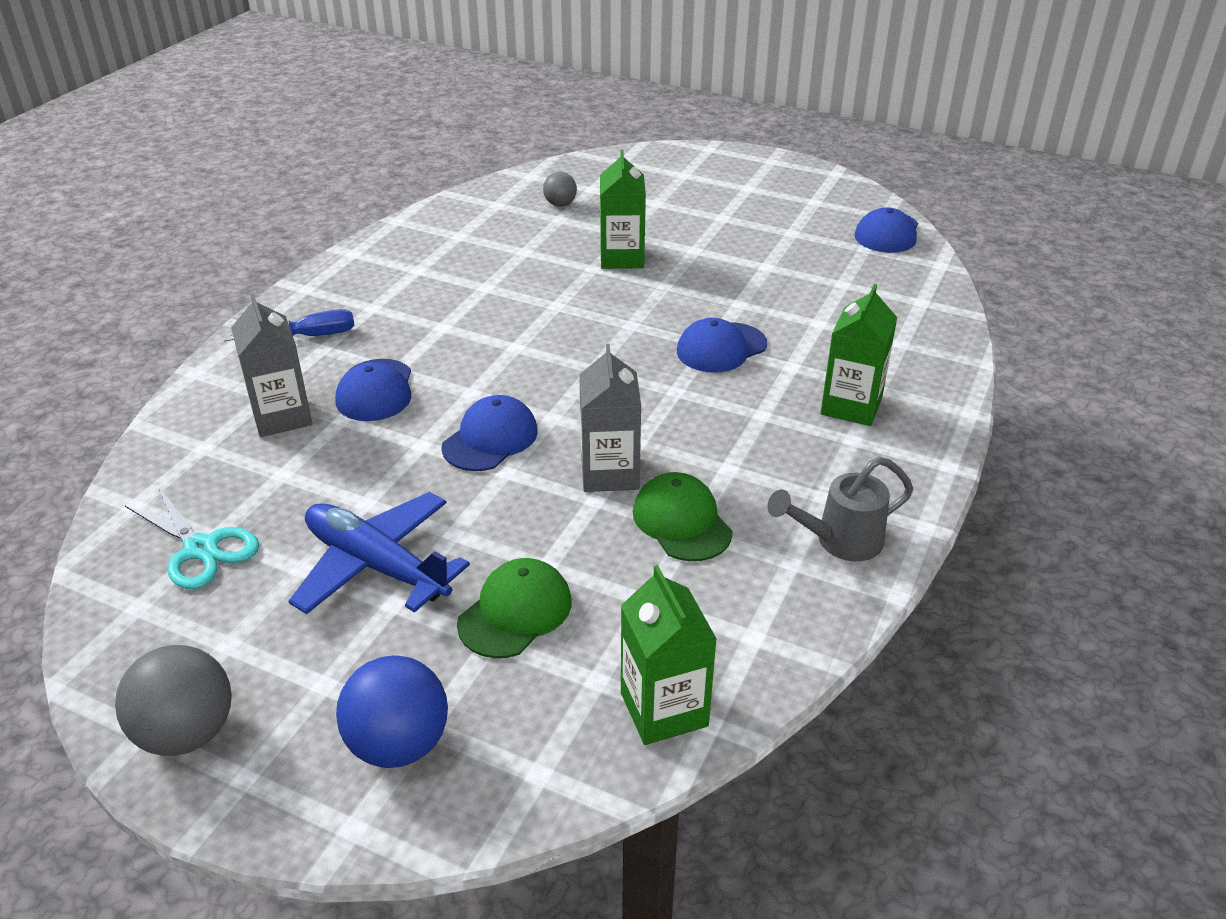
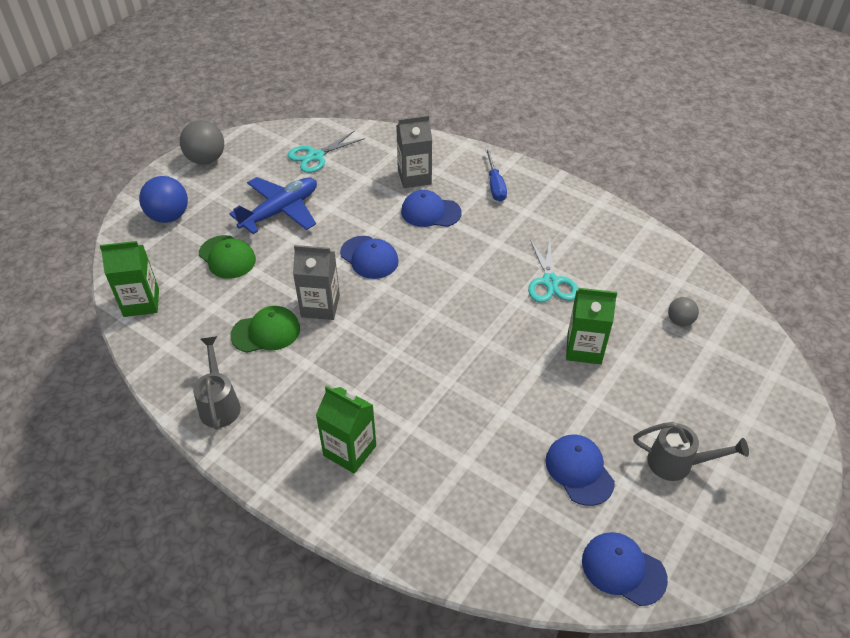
camera: 100 degrees right, 10 degrees up
blue cap [677,318,767,373] -> blue cap moved to [545,435,615,506]
none -> turquoise scissors [528,239,578,302]
none -> grey watering can [633,422,749,481]

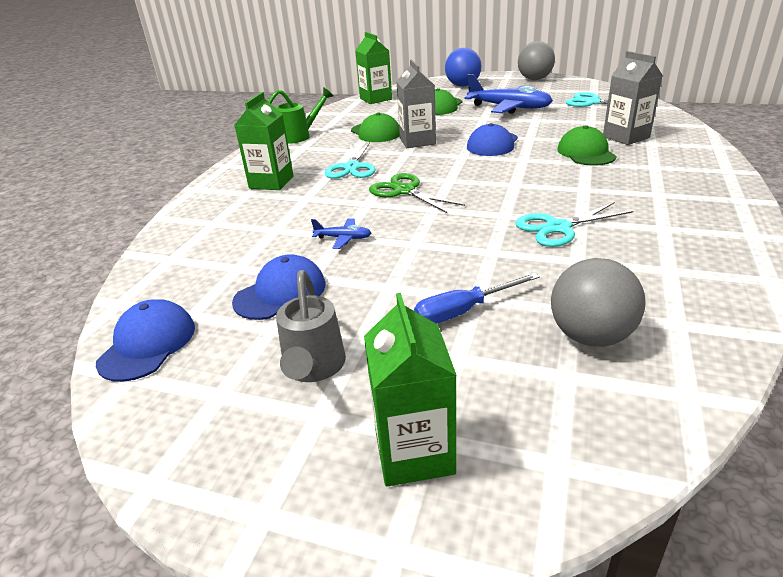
camera: 75 degrees right, 15 degrees down
grey watering can [193,336,241,430] -> green watering can [268,87,333,144]
blue cap [401,190,461,227] -> green cap [557,125,617,166]
blue screwdriver [485,148,507,202] -> blue screwdriver moved to [414,273,540,324]
green carton [566,288,617,364] -> green carton moved to [364,293,457,487]
grey ball [668,297,699,326] -> grey ball [551,258,646,347], size x1.77
none -> blue plane [311,218,371,249]
none -> turquoise scissors [325,142,376,179]
none -> green scissors [369,173,465,214]

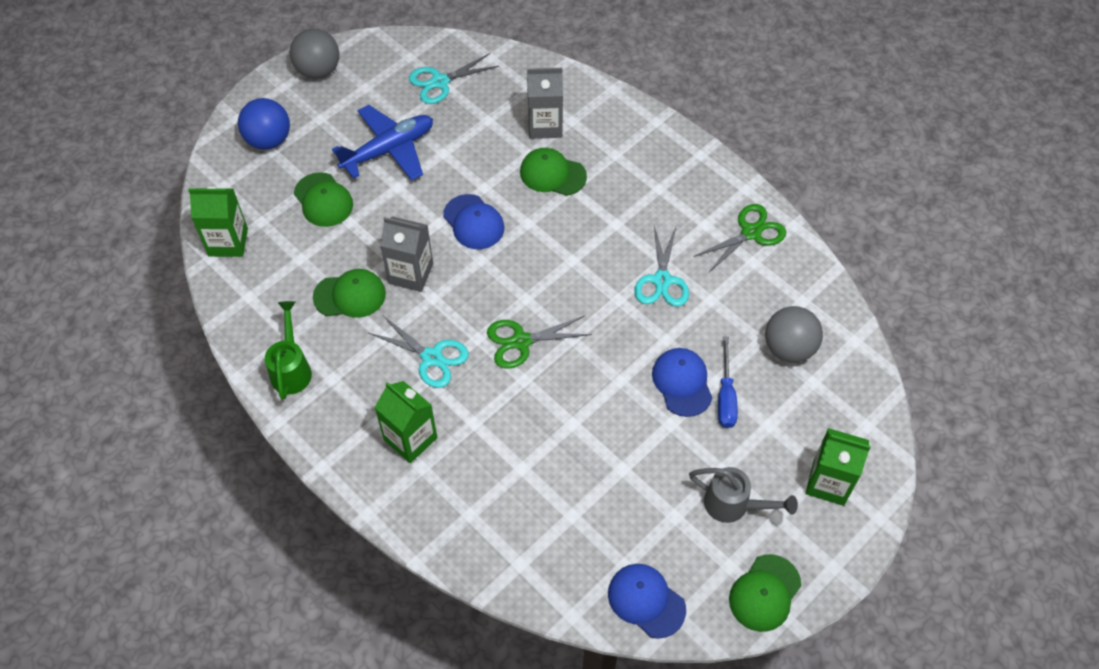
camera: 65 degrees left, 25 degrees up
blue cap [232,254,326,320] -> blue cap moved to [652,348,712,417]
blue plane [311,218,371,249] -> none
none -> green scissors [694,204,786,272]
none -> green cap [729,554,801,632]

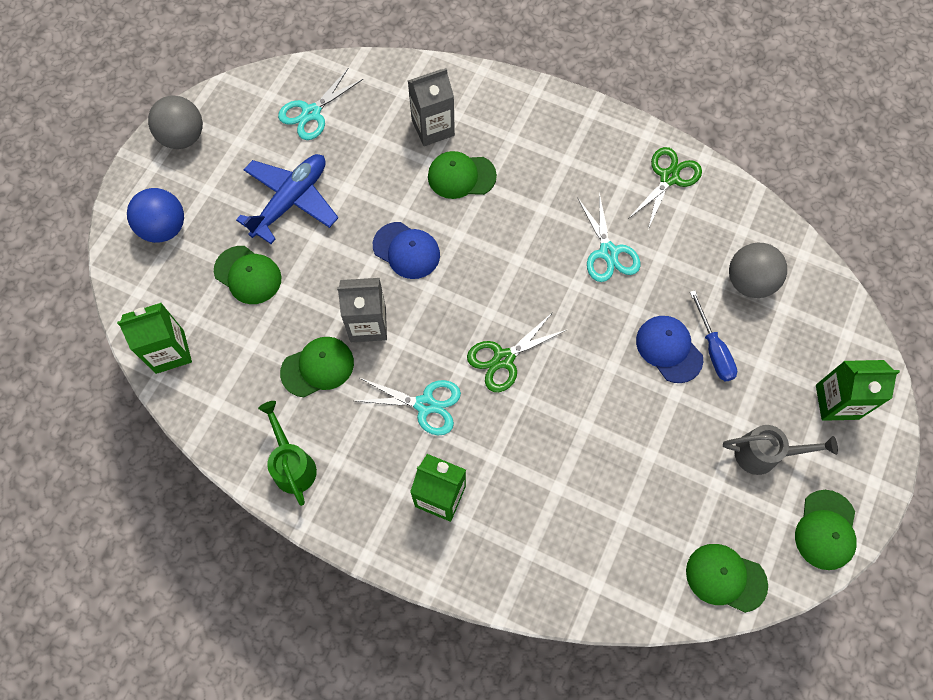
camera: 20 degrees left, 10 degrees up
blue cap [608,564,686,639] -> green cap [686,544,768,613]

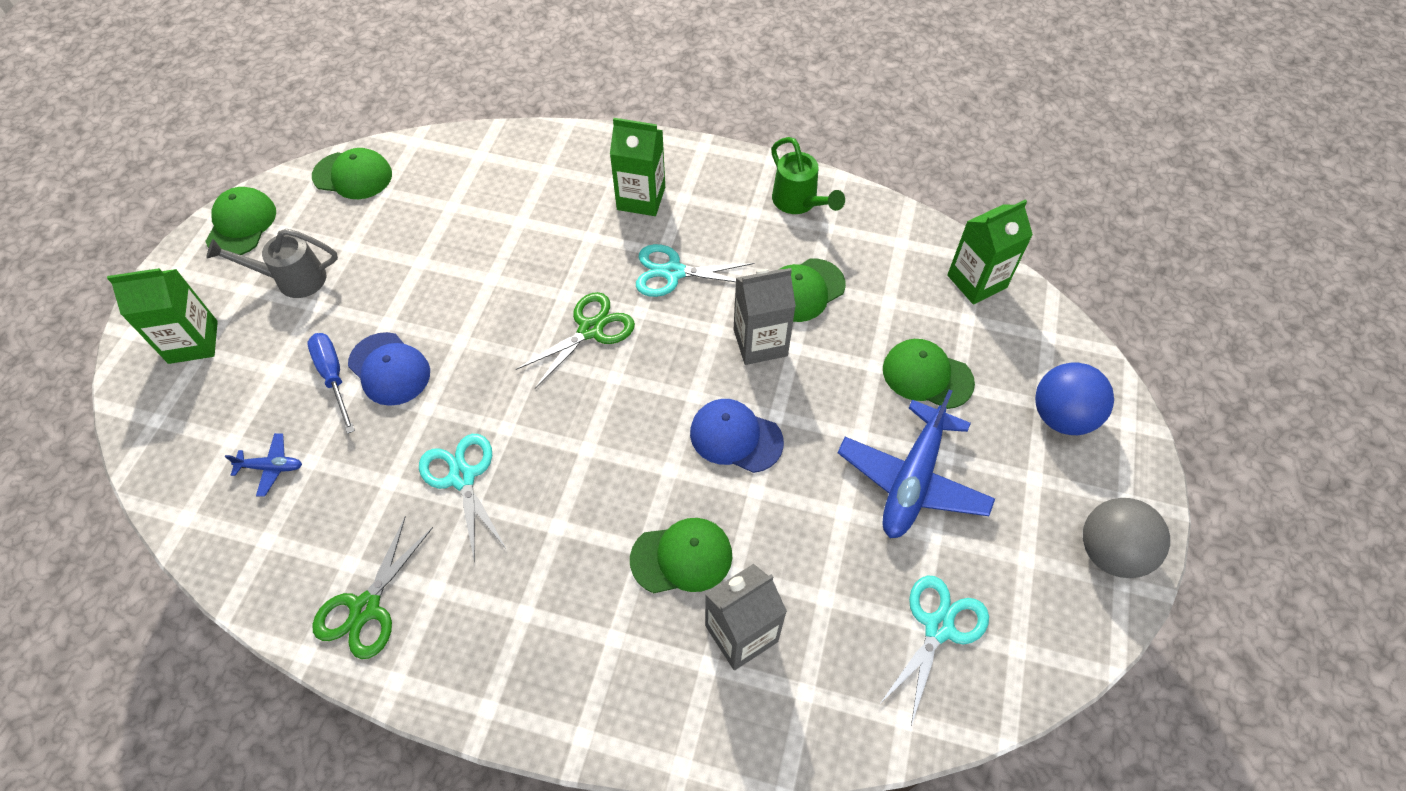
camera: 170 degrees right, 10 degrees down
grey ball [729,242,787,298] -> blue plane [225,433,302,497]

